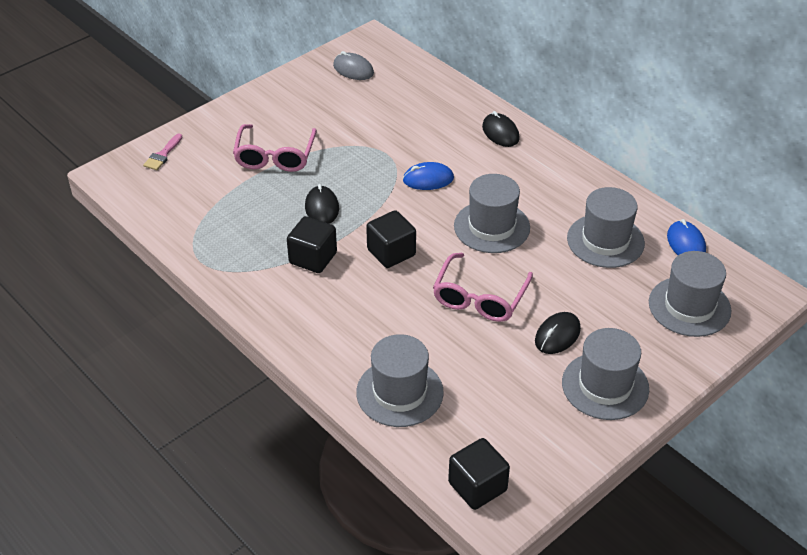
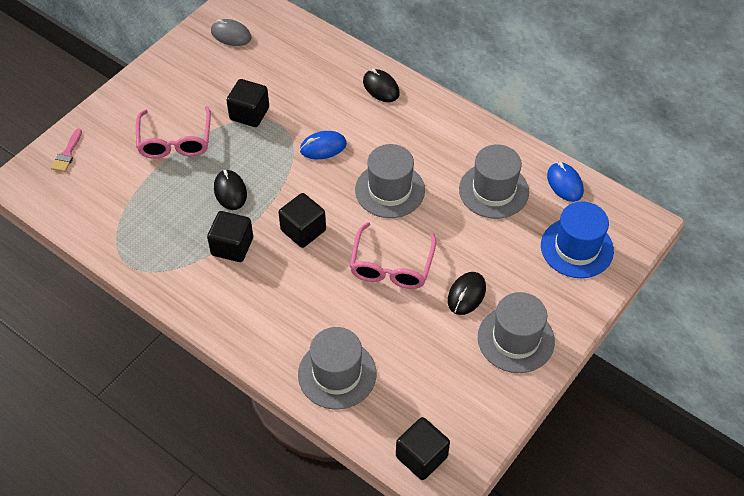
camera: 10 degrees left, 10 degrees up
grey hat [649,251,731,337] -> blue hat [541,201,614,278]
none -> black cube [226,79,269,127]

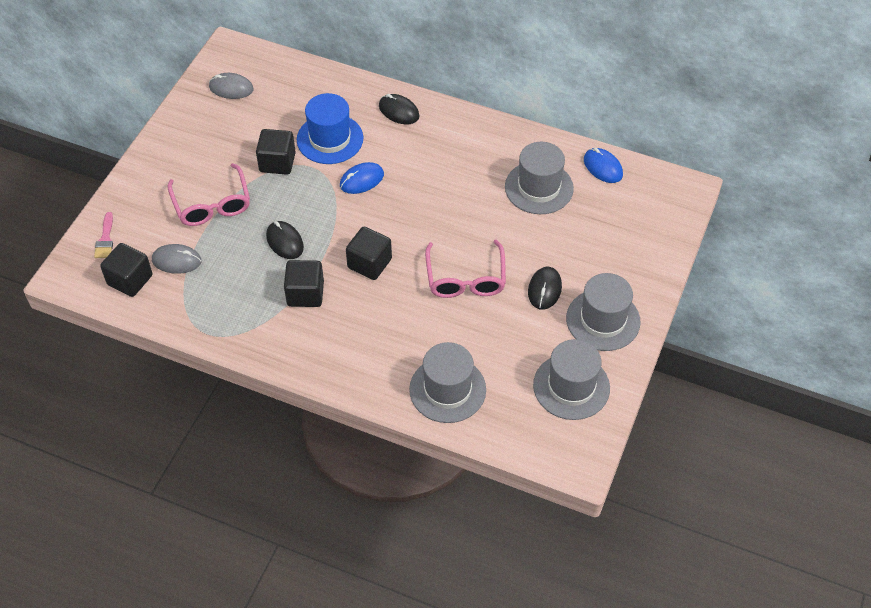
camera: 15 degrees left, 0 degrees up
grey hat [355,144,425,218] -> grey hat moved to [533,339,610,420]
black cube [396,417,450,480] -> black cube moved to [100,243,153,297]
blue hat [541,201,614,278] -> blue hat moved to [297,93,363,164]
none -> grey mouse [152,244,202,274]

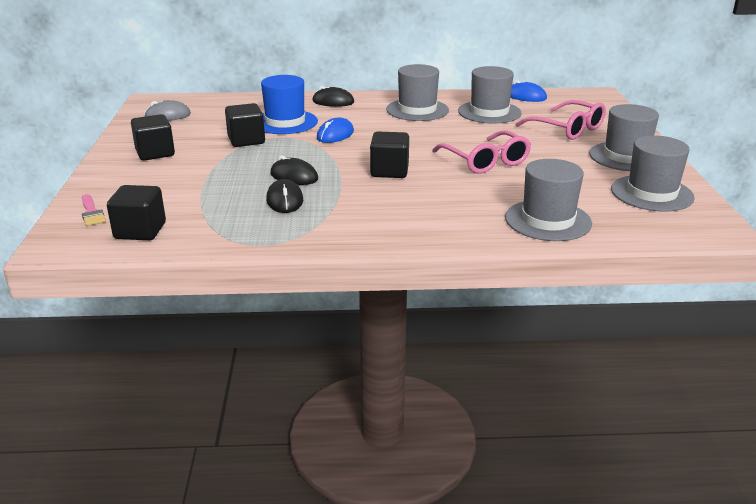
camera: 25 degrees left, 25 degrees down
grey mouse [152,244,202,274] -> none
pink glasses [167,163,250,226] -> pink glasses moved to [515,100,606,140]
black cube [284,260,324,307] -> black cube moved to [131,114,175,161]
black mouse [528,267,562,310] -> black mouse moved to [266,179,303,213]
none -> grey hat [386,64,449,121]

